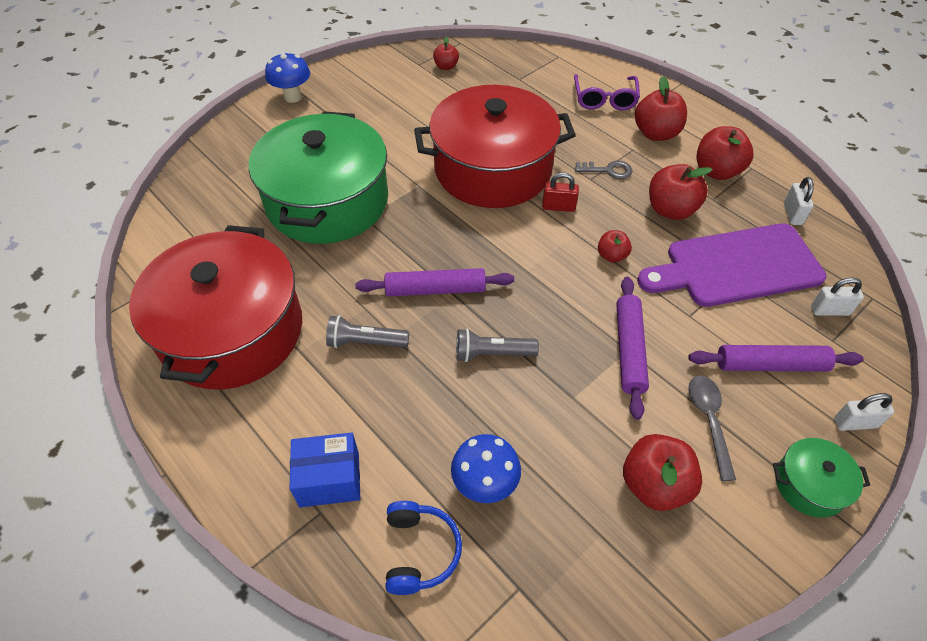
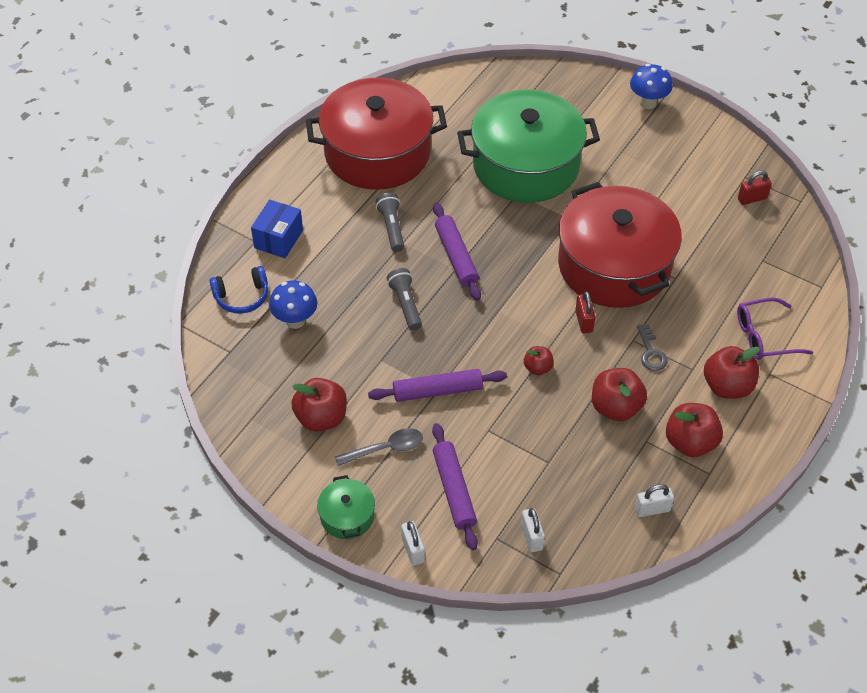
camera: 75 degrees right, 0 degrees up
blue box [290,432,360,507] -> blue box turned 45 degrees clockwise [251,200,303,258]
red apple [433,37,459,70] -> red padlock [738,171,772,205]
purple cutting board [637,224,827,307] -> none

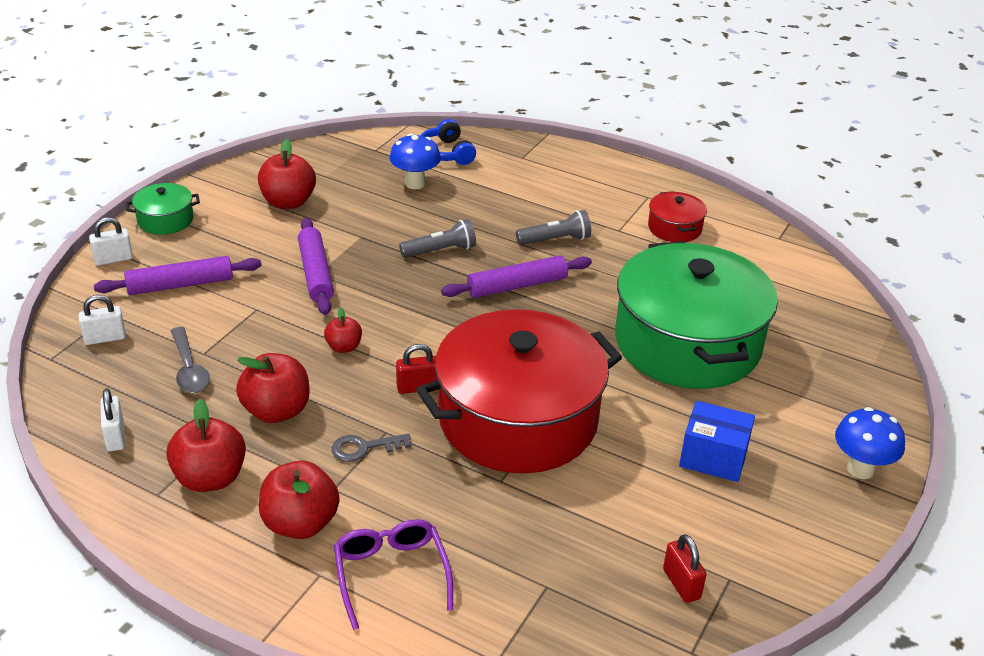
camera: 85 degrees right, 15 degrees down
blue box [251,200,303,258] -> blue box moved to [679,401,755,482]
red pot [306,78,447,190] -> red pot [648,191,707,242], size x0.42
grey spoon [335,428,423,466] -> grey spoon moved to [171,327,210,393]

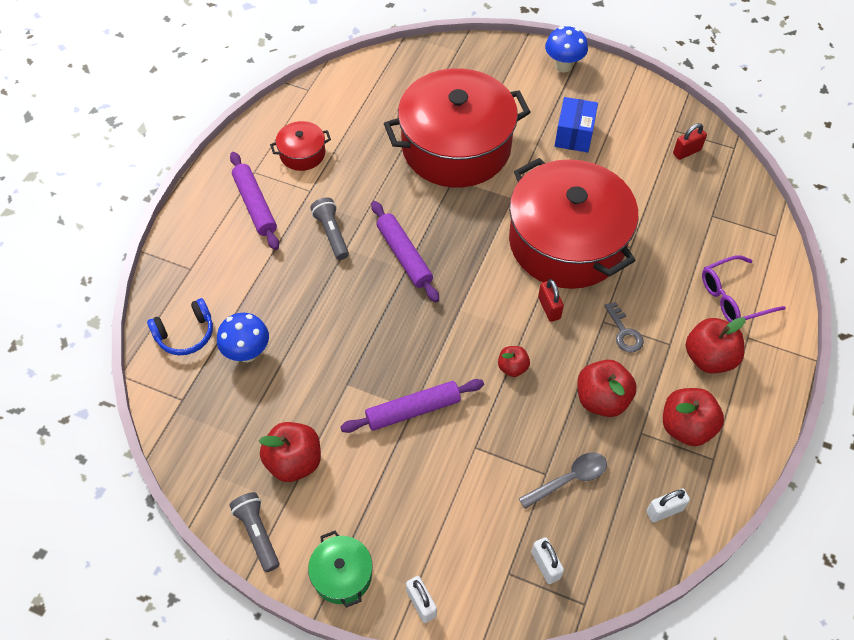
camera: 95 degrees left, 20 degrees up
purple rolling pin [94,256,262,295] -> purple rolling pin moved to [230,152,279,250]
grey flashlight [399,219,476,258] -> grey flashlight moved to [229,492,279,572]
green pot [615,241,778,389] -> red pot [384,68,531,188]

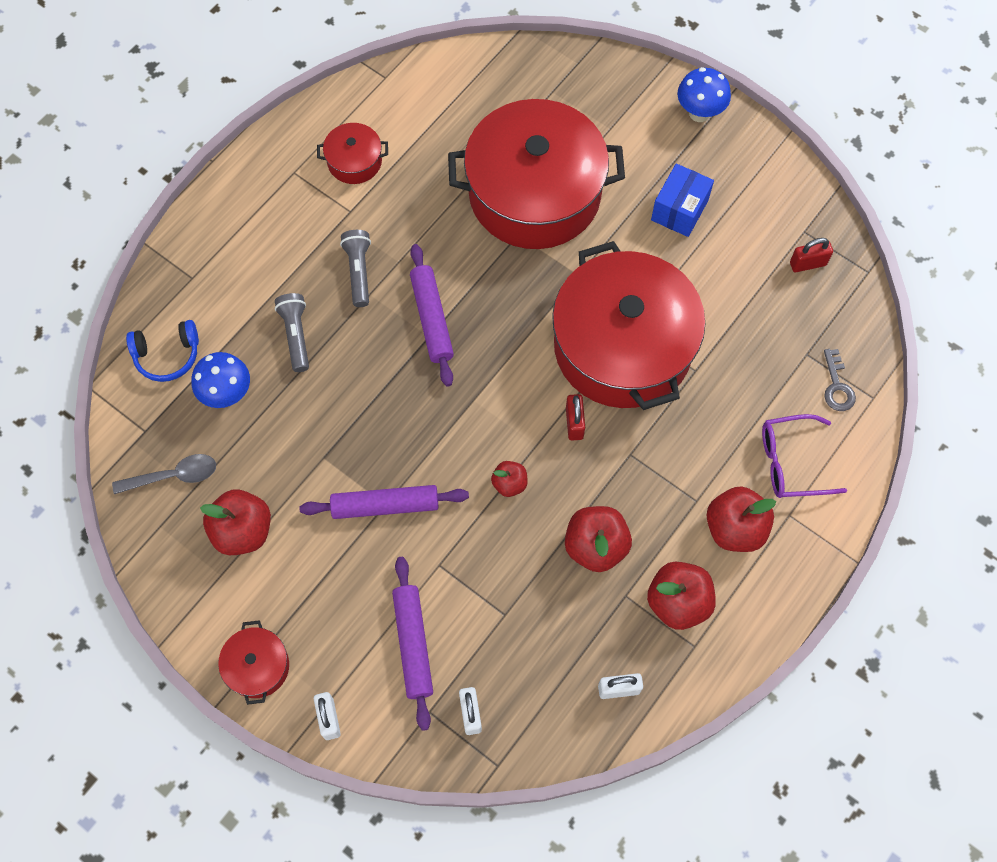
camera: 15 degrees right, 10 degrees up
grey flashlight [229,492,279,572] -> grey flashlight moved to [275,293,309,372]
purple rolling pin [230,152,279,250] -> purple rolling pin moved to [392,557,433,731]
green pot [308,530,373,608] -> red pot [218,620,289,705]
grey spoon [518,452,607,509] -> grey spoon moved to [112,454,216,494]
grey key [604,302,644,352] -> grey key moved to [824,349,856,411]

